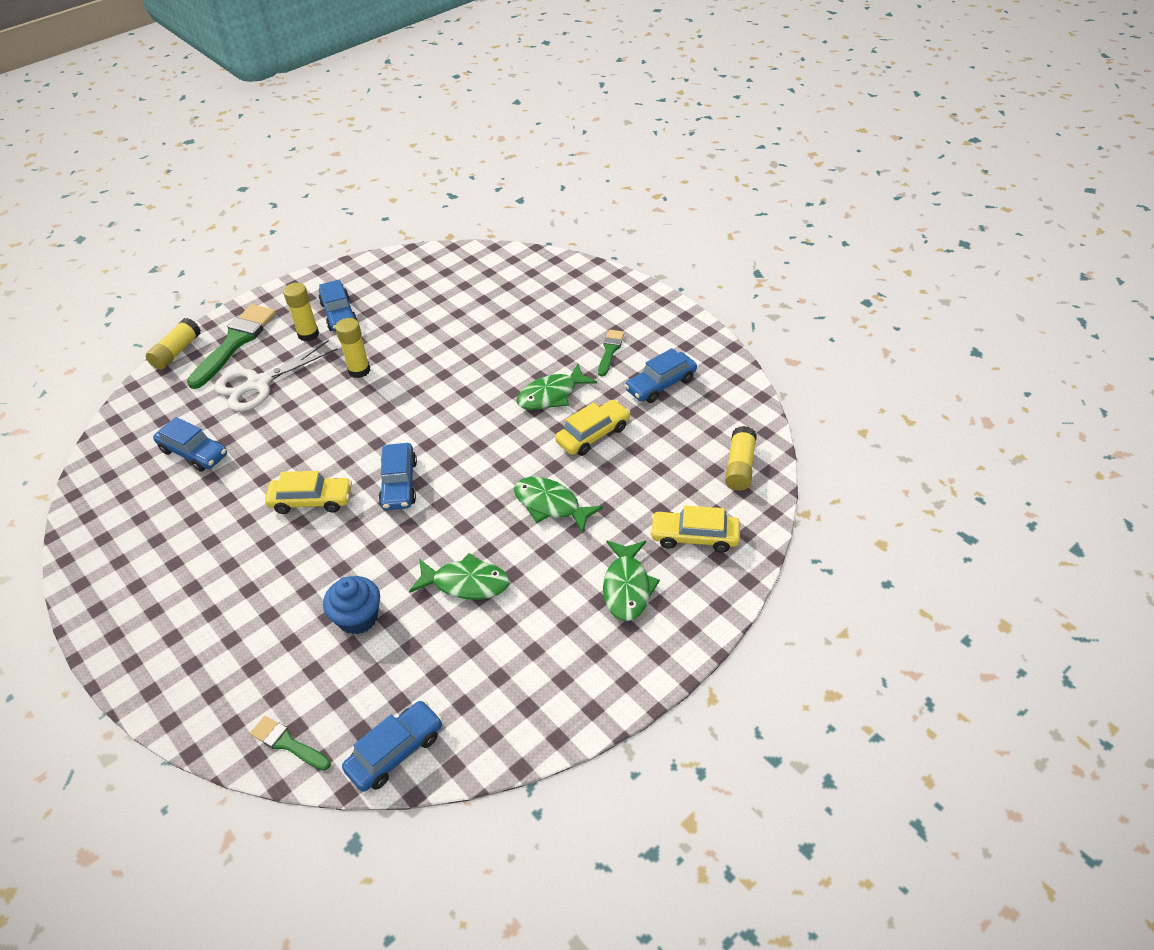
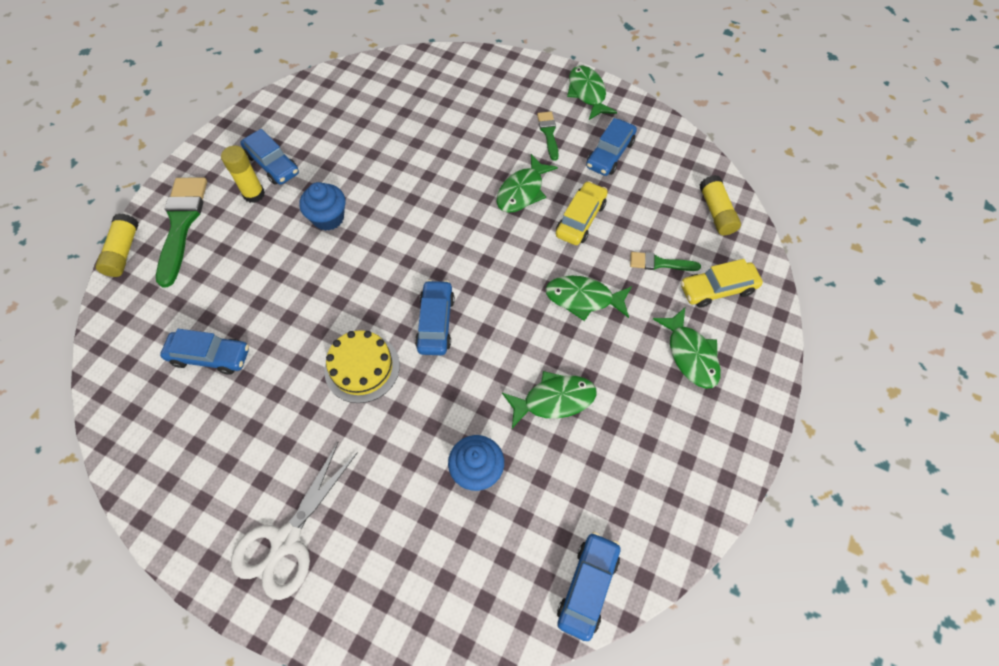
camera: 25 degrees left, 15 degrees up
white scissors [215,340,338,411] -> white scissors moved to [231,442,358,600]
green brush [250,716,331,771] -> green brush moved to [630,252,701,271]
yellow car [265,471,352,514] -> yellow cake [324,330,400,403]
yellow glue stick [335,318,370,378] -> blue cupcake [299,182,345,231]
blue car [379,443,417,510] -> blue car turned 150 degrees counterclockwise [415,280,455,355]
none -> green fish [567,66,617,120]

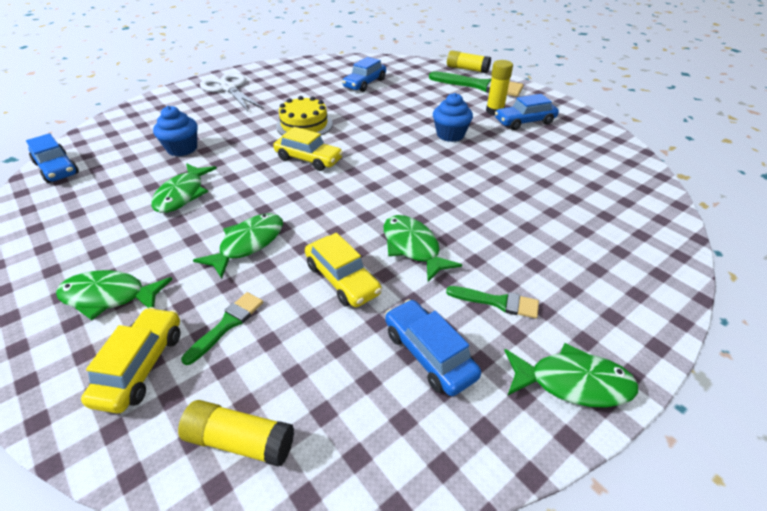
camera: 115 degrees right, 20 degrees down
blue car [415,280,455,355] -> yellow car [273,127,343,171]

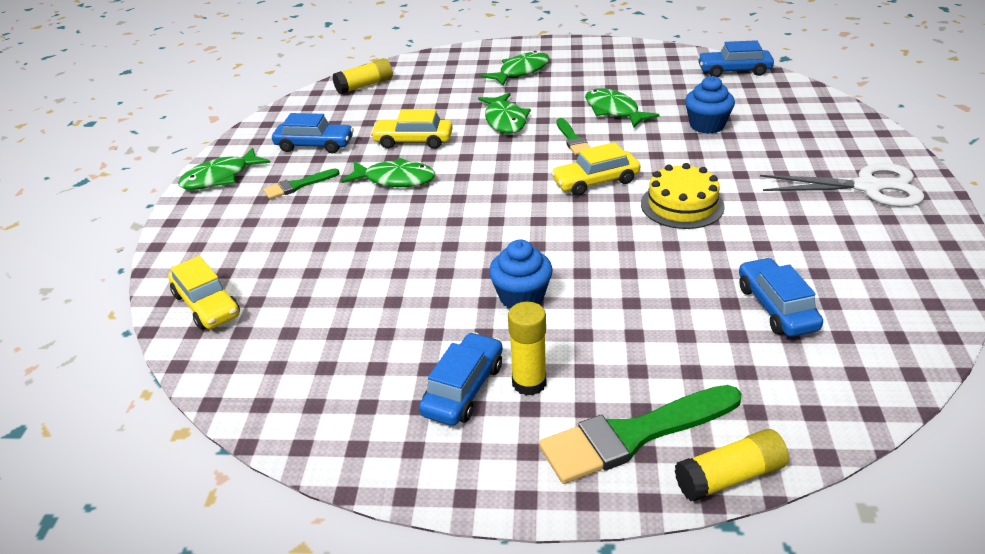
camera: 135 degrees right, 5 degrees down
yellow car [81,307,180,413] -> yellow car moved to [168,256,240,330]
green brush [181,292,263,365] -> green brush moved to [556,118,591,155]

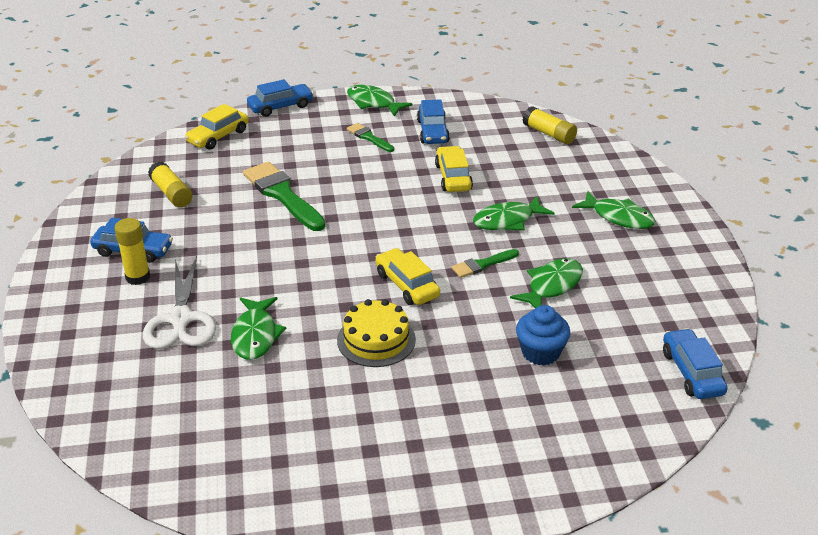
camera: 75 degrees right, 0 degrees up
green fish [342,158,435,187] -> green fish moved to [231,297,286,360]
blue cupcake [489,240,553,309] -> none
green brush [539,385,741,484] -> green brush moved to [243,162,326,231]
yellow glue stick [675,429,789,502] -> yellow glue stick moved to [148,161,193,207]
blue car [739,258,823,337] -> blue car moved to [247,79,314,117]
white scissors [760,163,925,207] -> white scissors moved to [143,256,216,349]

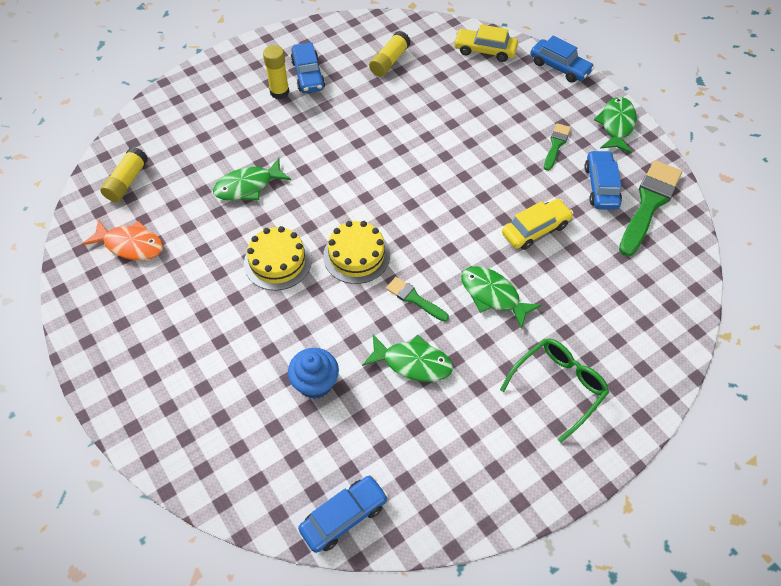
camera: 65 degrees right, 20 degrees up
white scissors [143,256,216,349] -> none
green brush [243,162,326,231] -> green brush moved to [619,160,682,257]
yellow car [376,248,440,305] -> yellow cake [323,221,390,284]
blue car [417,99,450,144] -> blue car turned 120 degrees clockwise [584,150,622,210]
yellow glue stick [522,106,577,144] -> yellow glue stick moved to [100,147,148,202]
green fish [572,191,655,229] -> green glasses [500,338,609,443]
none -> orange fish [82,219,163,260]

